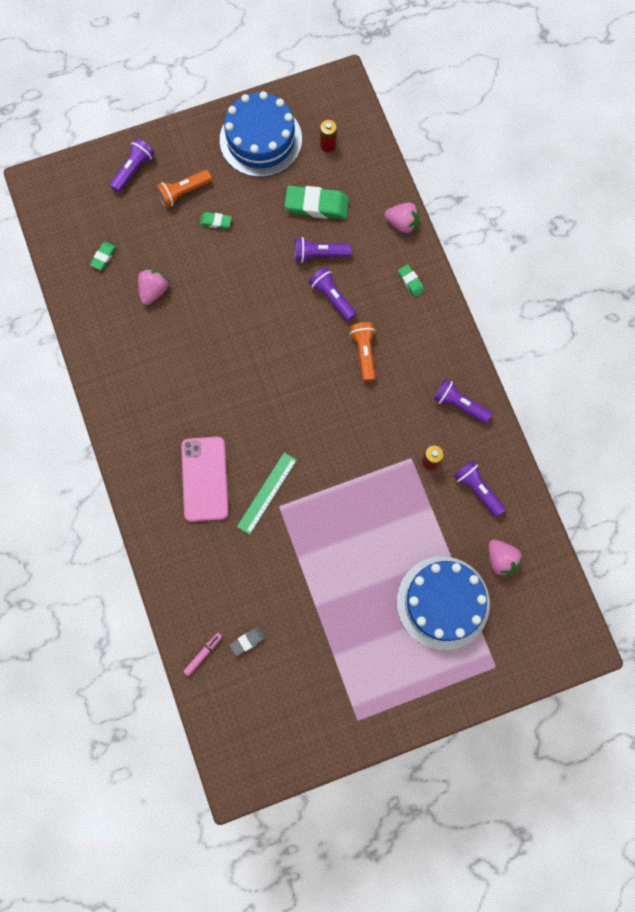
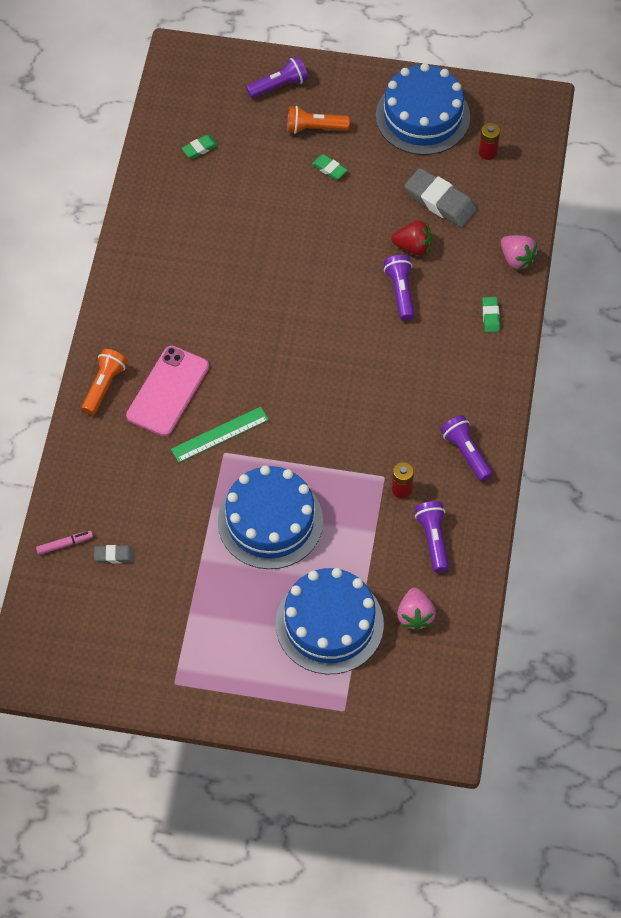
camera: 30 degrees right, 15 degrees down
pink strawberry [138,269,169,305] -> none
green eraser [284,186,349,219] -> grey eraser [404,168,477,228]
purple flashlight [295,237,351,263] -> red strawberry [392,221,432,256]
orange flashlight [350,322,376,382] -> orange flashlight moved to [82,349,128,415]
none -> blue cake [218,466,323,569]

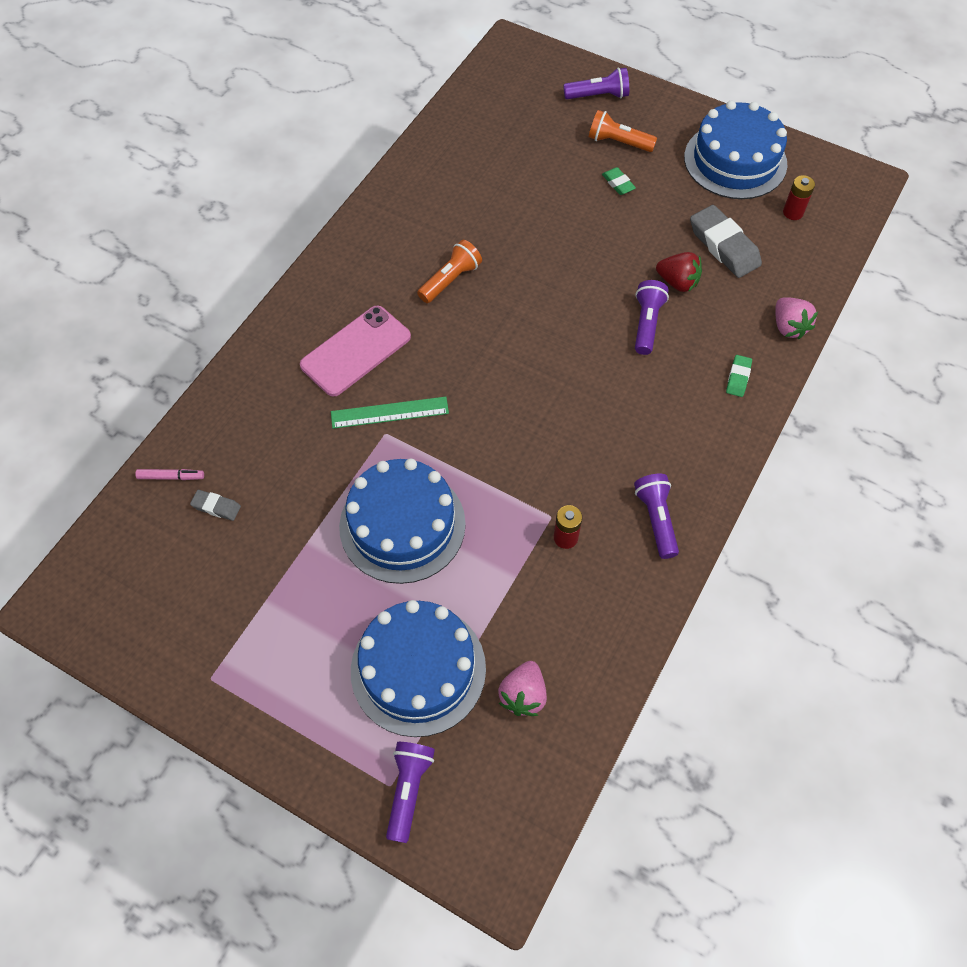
camera: 20 degrees right, 0 degrees up
orange flashlight [82,349,128,415] -> orange flashlight moved to [417,240,482,303]
green eraser [182,135,218,159] -> none
purple flashlight [415,501,449,572] -> purple flashlight moved to [386,742,435,843]

